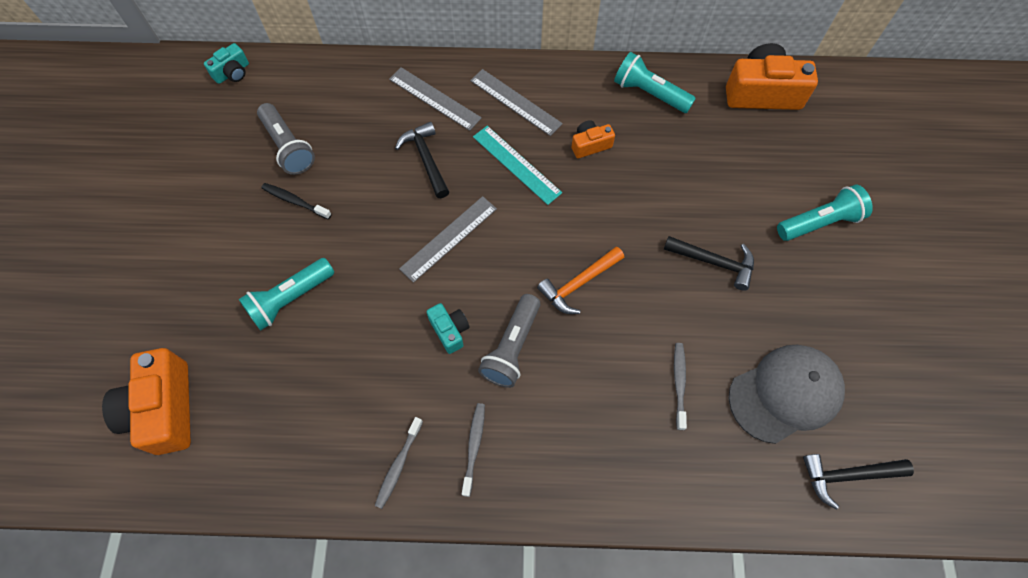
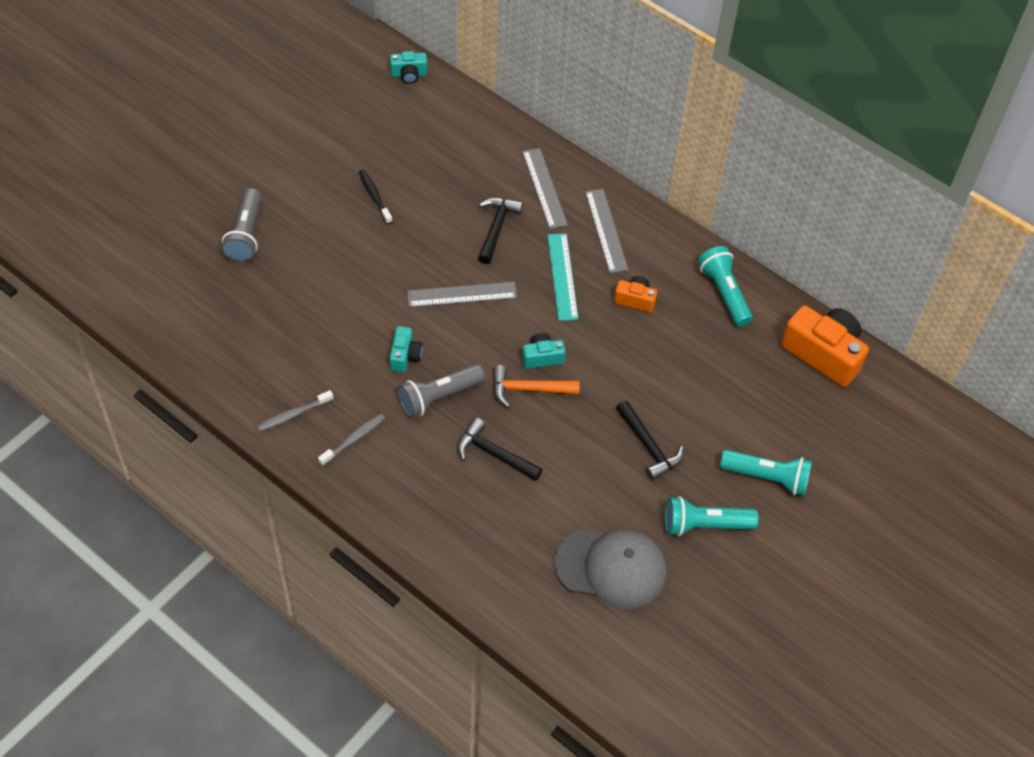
camera: 35 degrees right, 10 degrees down
orange camera [102,348,191,455] -> none
turquoise flashlight [239,258,334,331] -> turquoise flashlight moved to [665,496,759,536]
grey flashlight [257,103,315,175] -> grey flashlight moved to [221,188,262,262]
grey toothbrush [674,343,687,430] -> none
black hammer [803,454,914,510] -> black hammer moved to [458,418,543,481]
none -> turquoise camera [522,333,566,369]

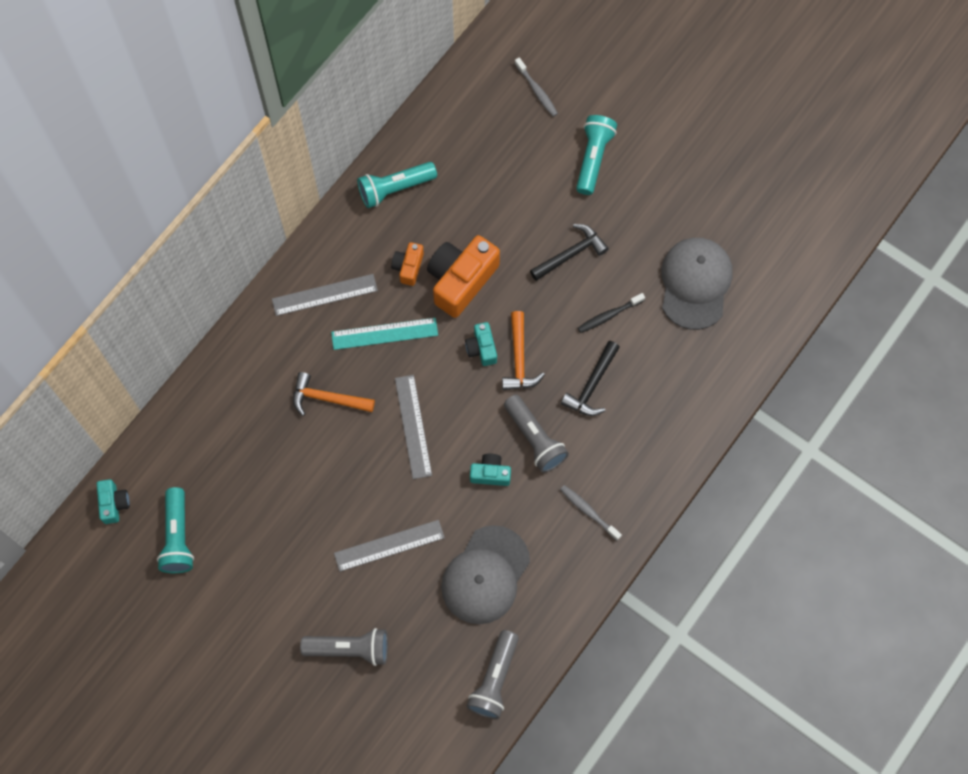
camera: 90 degrees left, 15 degrees up
grey toothbrush [257,390,334,431] -> grey toothbrush moved to [515,58,558,117]
black toothbrush [359,169,392,224] -> black toothbrush moved to [578,293,645,333]
black hammer [478,198,523,264] -> orange hammer [293,372,375,416]
grey ruler [522,148,568,229] -> grey ruler moved to [334,520,445,572]
turquoise flashlight [665,496,759,536] -> turquoise flashlight moved to [157,487,194,573]
orange camera [781,306,869,387] -> orange camera moved to [427,235,500,318]
none -> grey cap [441,525,530,624]
none -> grey flashlight [466,630,519,719]

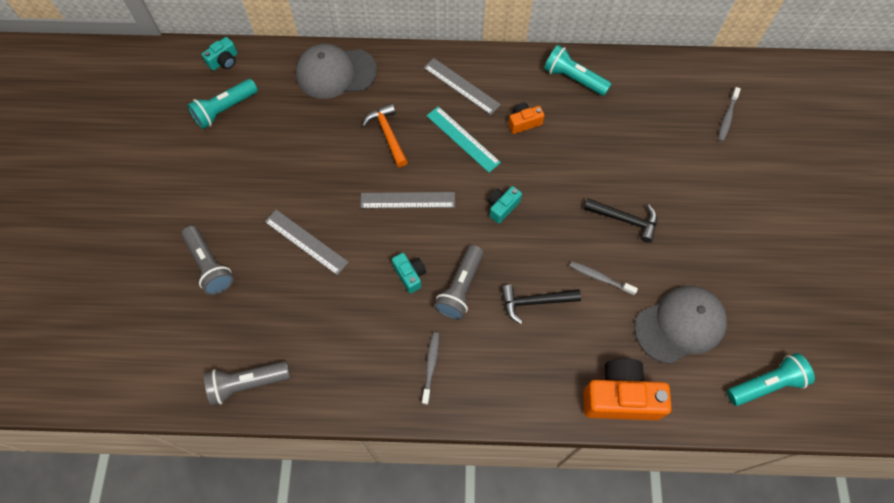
camera: 55 degrees right, 5 degrees down
grey ruler [395,375,432,479] -> grey ruler turned 45 degrees clockwise [360,192,455,209]
orange camera [427,235,500,318] -> orange camera moved to [583,359,672,420]
grey cap [441,525,530,624] -> grey cap moved to [295,44,377,99]
orange hammer [502,311,545,390] -> none
turquoise flashlight [576,115,617,195] -> turquoise flashlight moved to [727,353,815,406]
black toothbrush [578,293,645,333] -> grey toothbrush [570,261,638,295]

